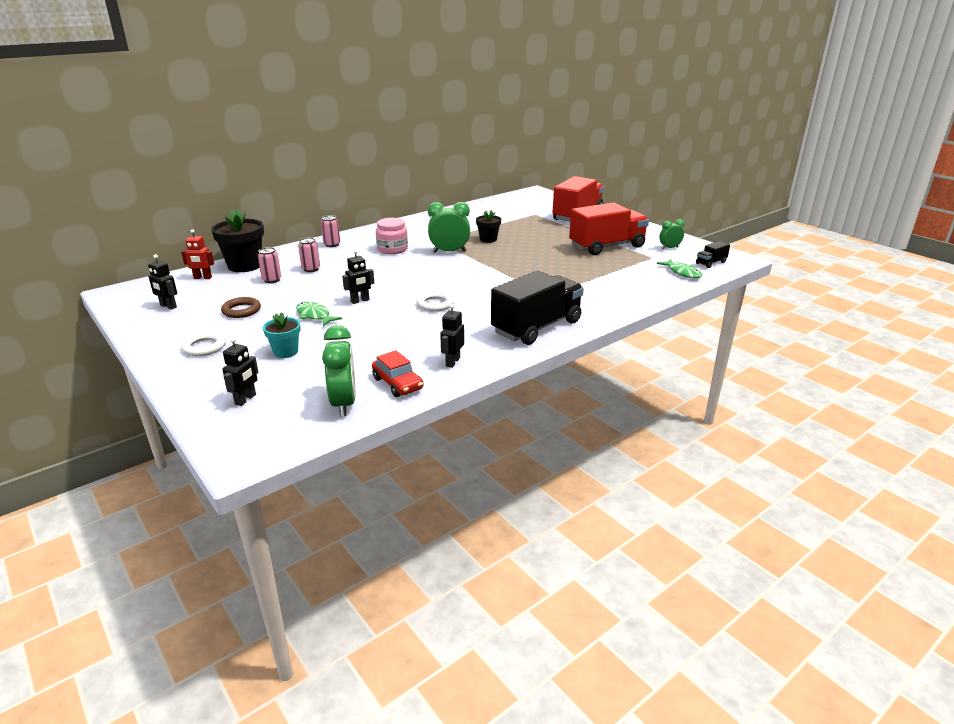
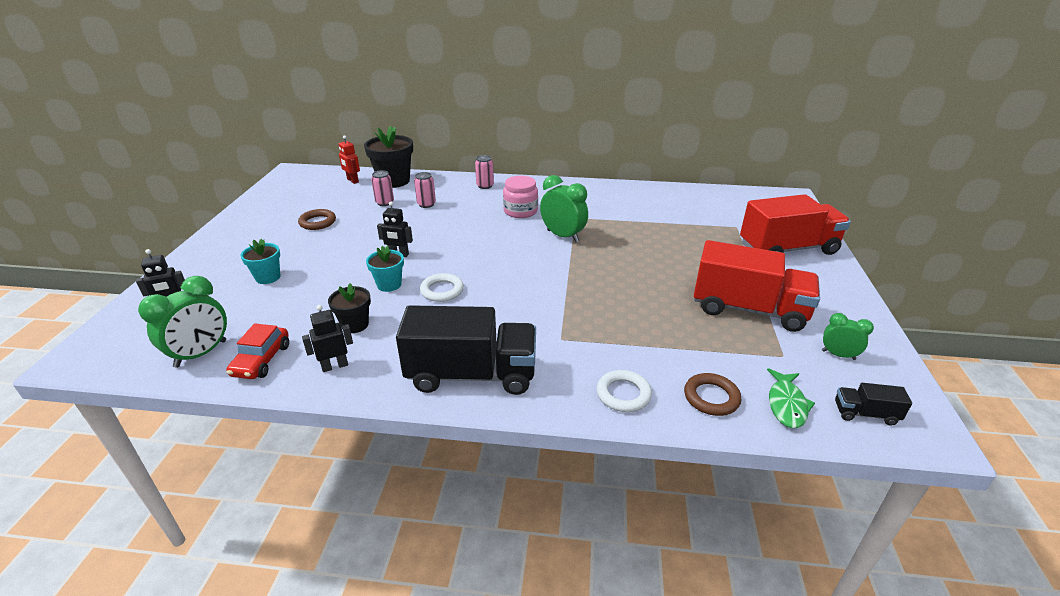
camera: 45 degrees right, 5 degrees up
black robot [148,255,177,310] -> none
white ring [181,331,226,356] -> white ring moved to [597,370,652,412]
green fish [296,302,342,326] -> none
black flower pot [476,210,501,243] -> black flower pot moved to [328,283,371,333]
none -> turquoise flower pot [366,246,404,292]
none -> brown ring [684,373,741,416]

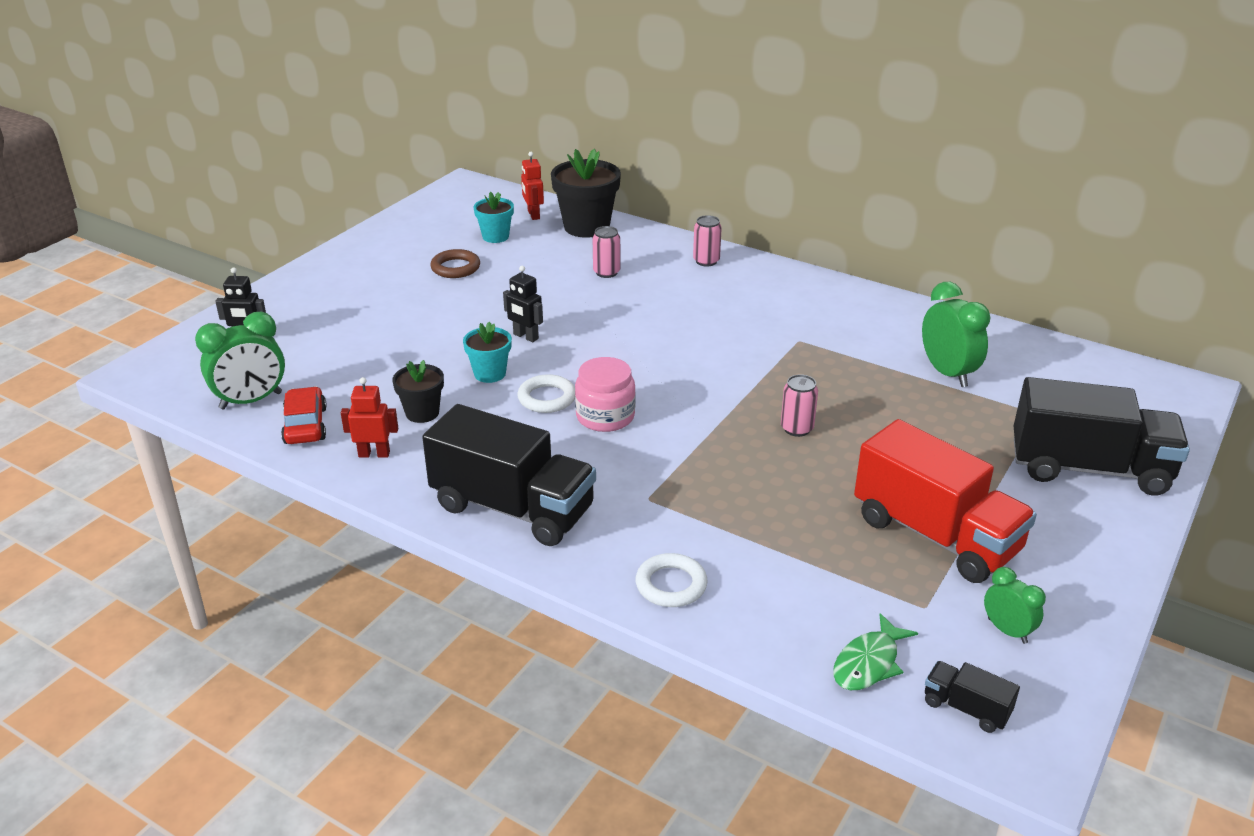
camera: 25 degrees right, 0 degrees up
red car [226,323,289,379] -> red car turned 135 degrees clockwise [281,387,327,444]
turquoise flower pot [240,239,280,284] -> turquoise flower pot moved to [474,192,514,243]
black robot [302,305,353,372] -> red robot [341,377,398,458]
pink can [371,170,394,206] -> pink can moved to [781,374,818,437]
pink jar [503,176,538,218] -> pink jar moved to [575,357,636,432]
green clock [540,175,588,242] -> green clock moved to [922,282,990,387]
brown ring [684,373,741,416] -> none
red truck [740,194,851,255] -> black truck [1014,377,1190,496]

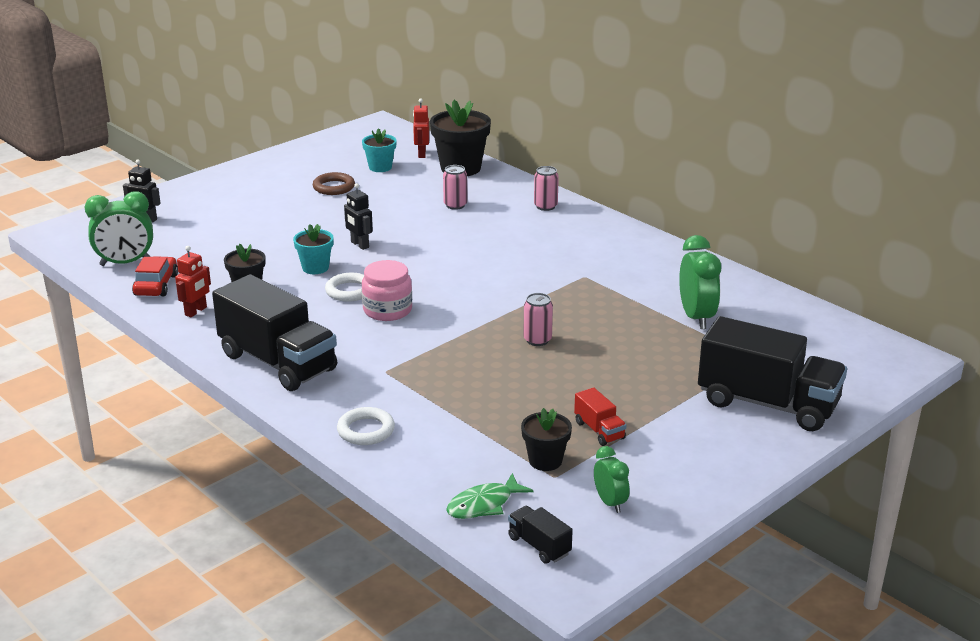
camera: 15 degrees right, 5 degrees down
red robot [341,377,398,458] -> red robot turned 105 degrees clockwise [175,246,211,317]
red truck [854,419,1037,583] -> red truck [574,387,626,446], size x0.43
none -> black flower pot [521,408,572,471]

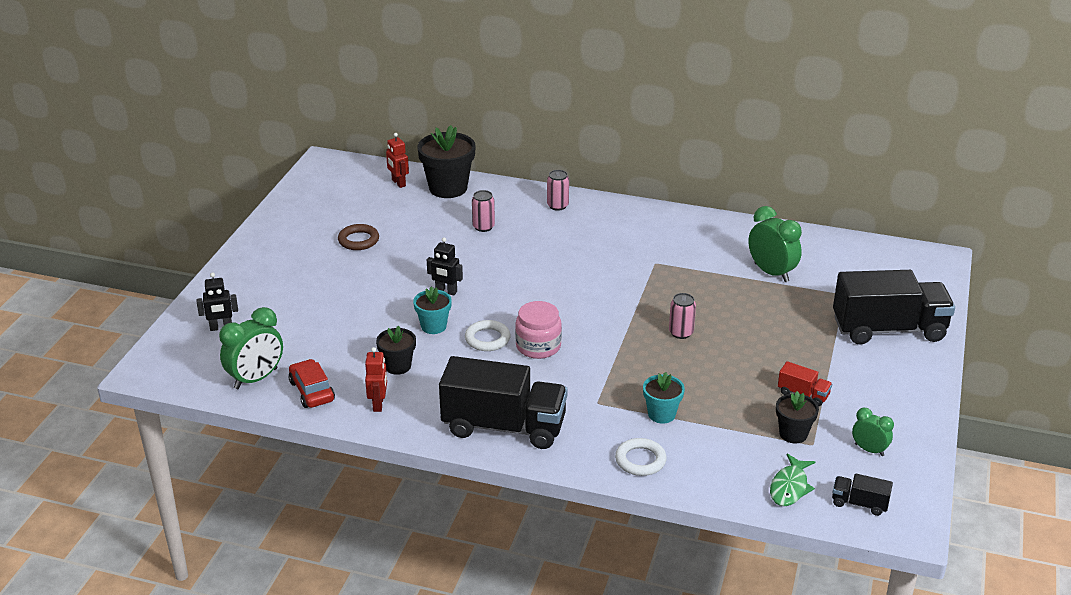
camera: 30 degrees left, 5 degrees up
turquoise flower pot [362,128,397,172] -> turquoise flower pot moved to [643,372,685,424]

